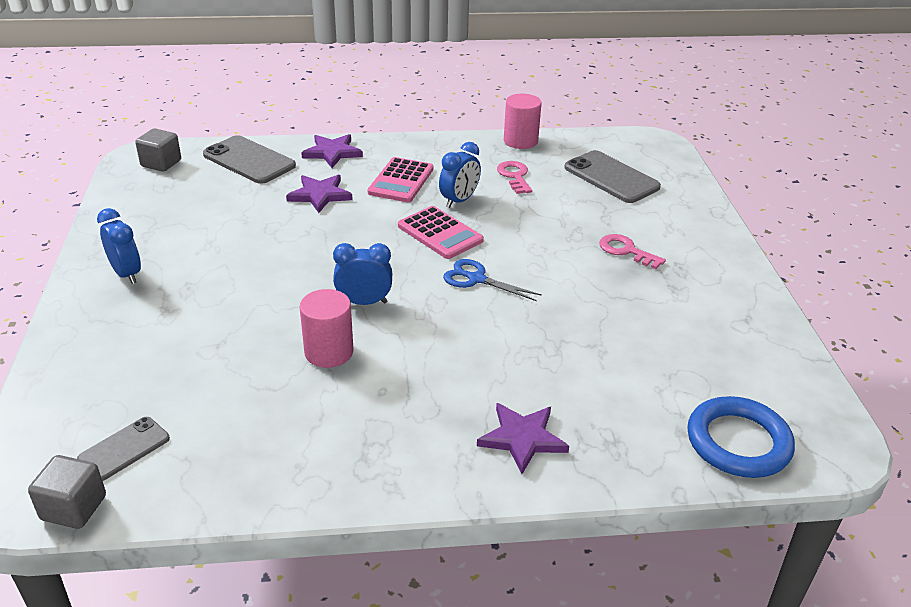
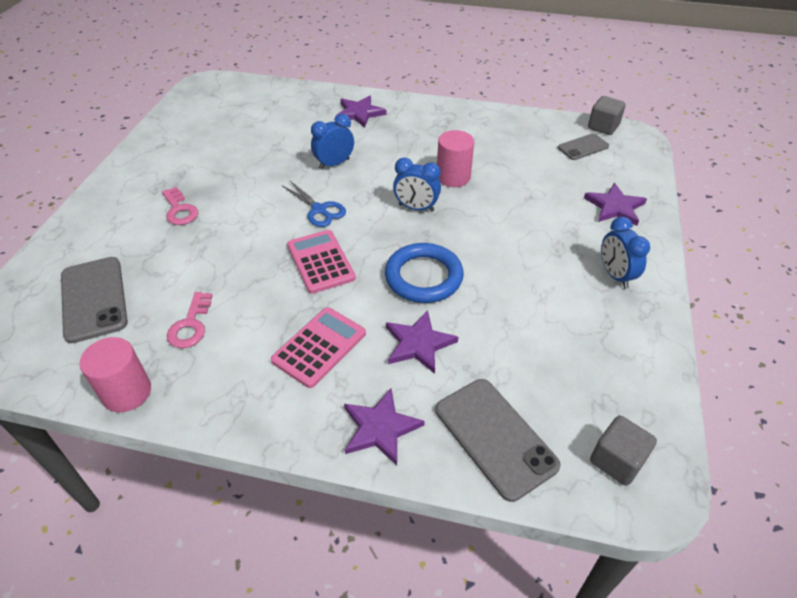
camera: 160 degrees left, 10 degrees up
blue clock [439,142,481,208] -> blue clock moved to [311,114,354,169]
blue ring [687,396,795,478] -> blue ring moved to [385,243,464,303]
none -> purple star [584,183,647,226]

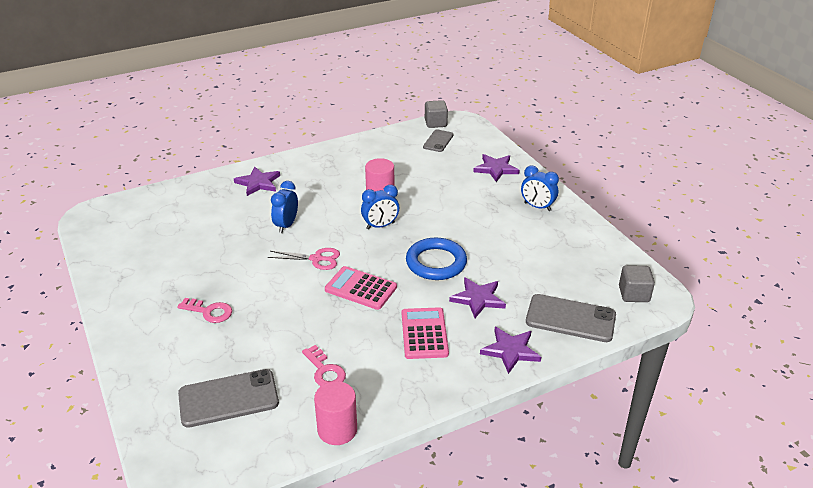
camera: 40 degrees left, 10 degrees down
grey phone [61,257,128,343] -> grey phone turned 45 degrees counterclockwise [178,369,279,428]
blue scissors [282,181,346,227] -> pink scissors [268,248,340,270]

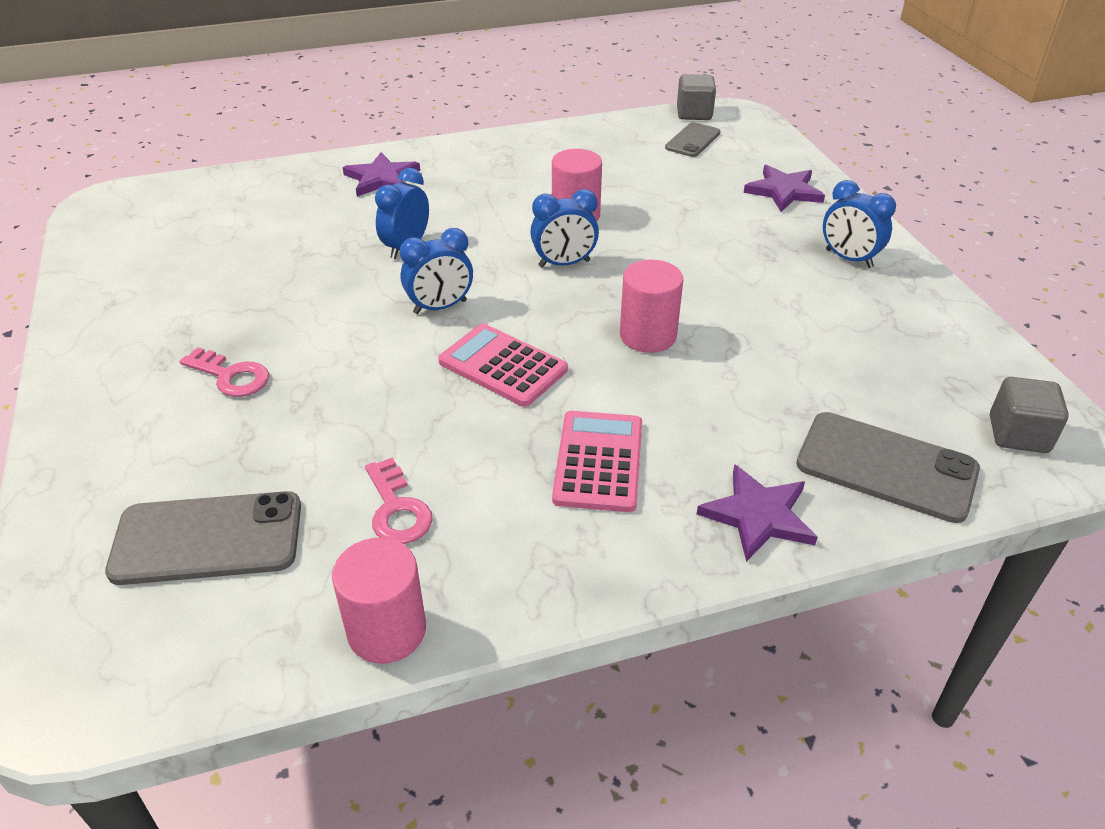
camera: 10 degrees right, 5 degrees up
pink scissors [268,248,340,270] -> blue clock [400,228,473,314]
blue ring [406,238,467,280] -> pink cylinder [620,260,683,353]
purple star [449,277,506,318] -> none

